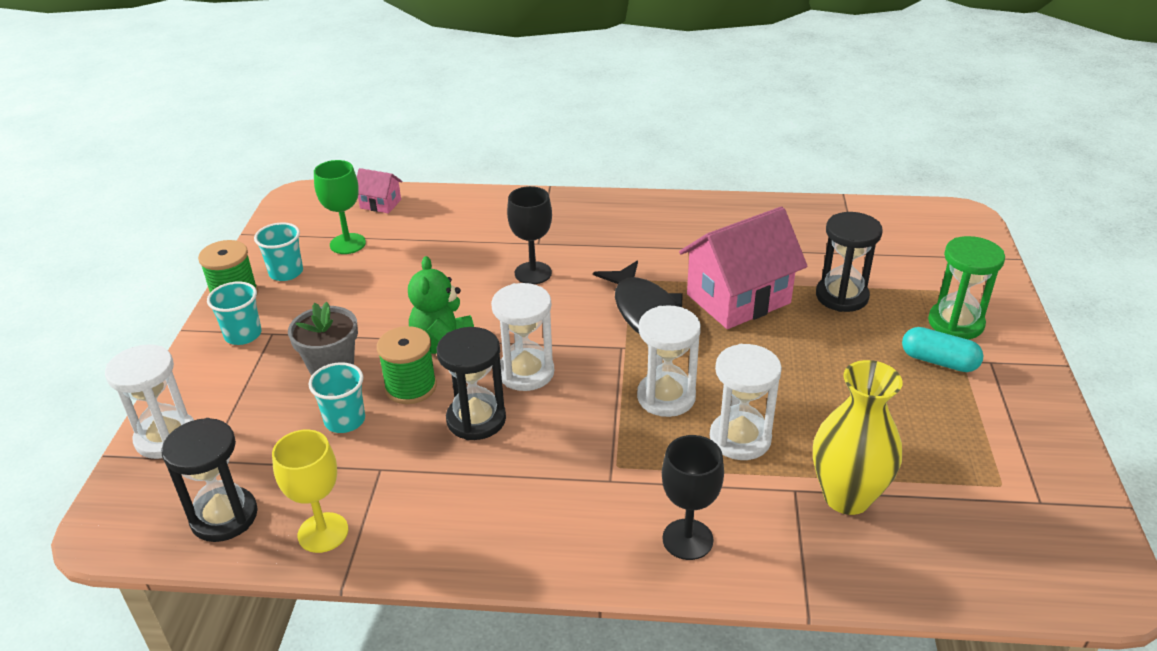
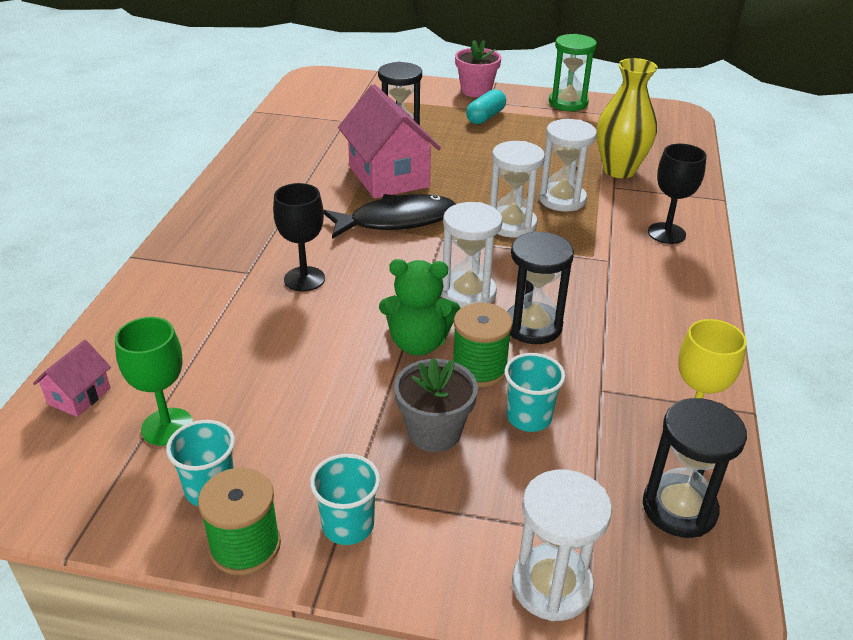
camera: 85 degrees left, 0 degrees up
green hourglass [928,236,1005,339] -> green hourglass moved to [549,34,597,111]
none -> pink flower pot [455,40,501,97]

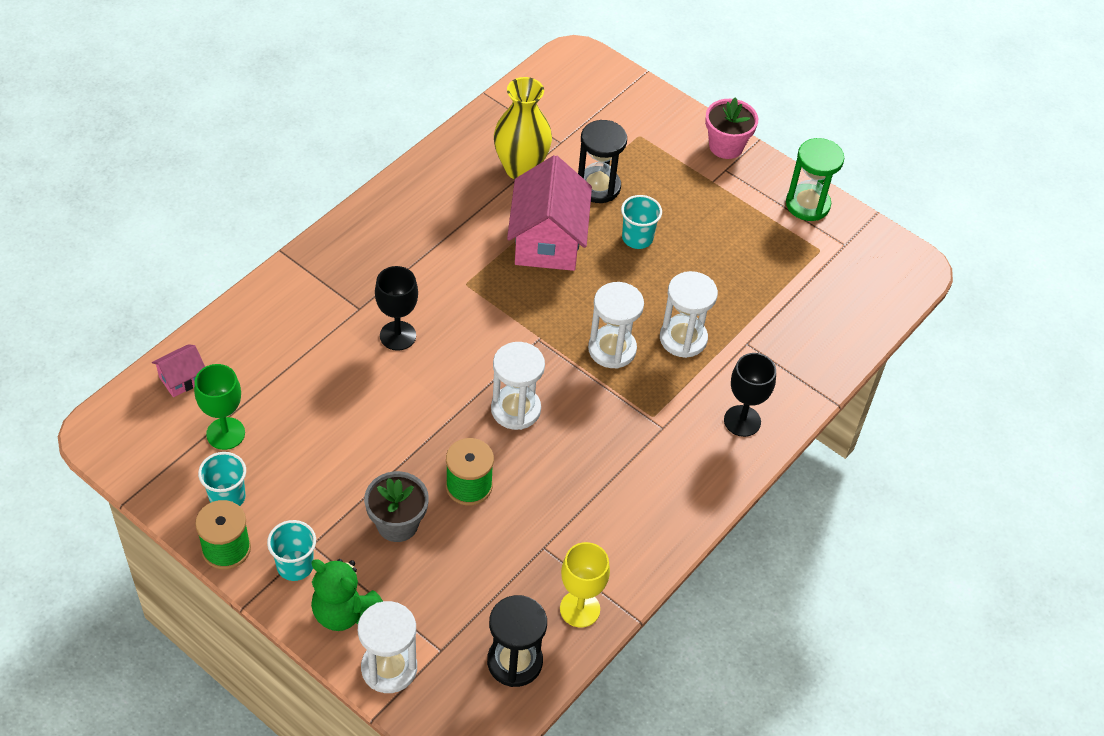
camera: 25 degrees right, 15 degrees up
black fish [323,194,456,239] -> none
green teddy bear [379,259,460,356] -> green teddy bear moved to [311,559,383,631]
turquoise capsule [466,89,506,124] -> none
turquoise cup [504,353,566,432] -> turquoise cup moved to [621,195,662,249]
black hourglass [507,231,574,344] -> none
yellow vase [597,58,658,178] -> yellow vase moved to [494,77,552,179]

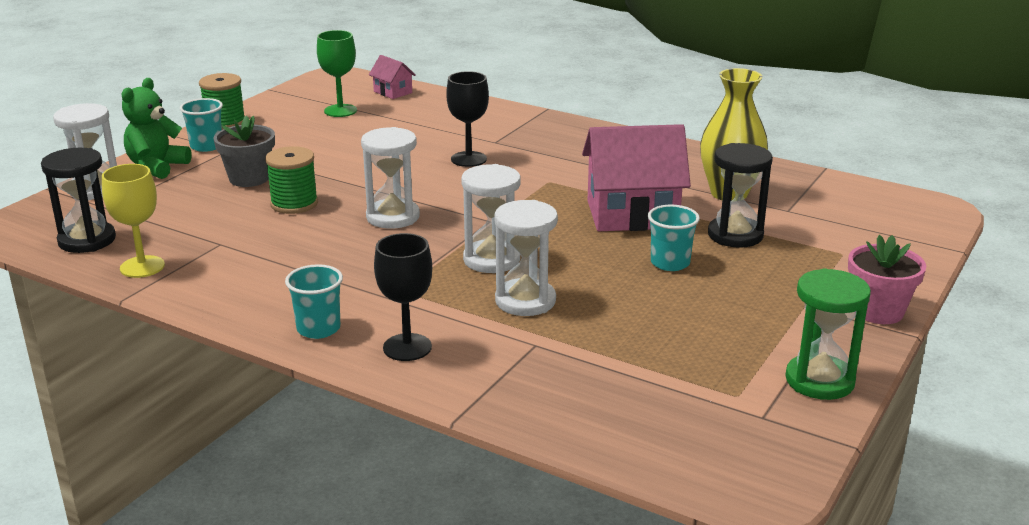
camera: 85 degrees right, 25 degrees down
turquoise cup [198,452,246,506] -> turquoise cup moved to [285,264,343,339]

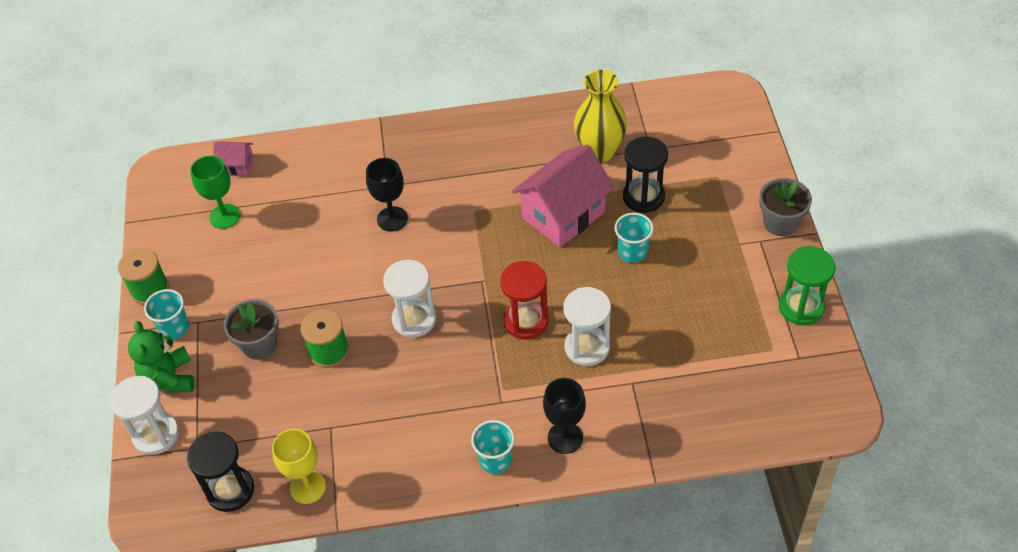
camera: 35 degrees left, 25 degrees up
white hourglass [461,164,521,273] -> red hourglass [500,261,548,340]
pink flower pot [848,235,926,324] -> grey flower pot [759,178,812,236]

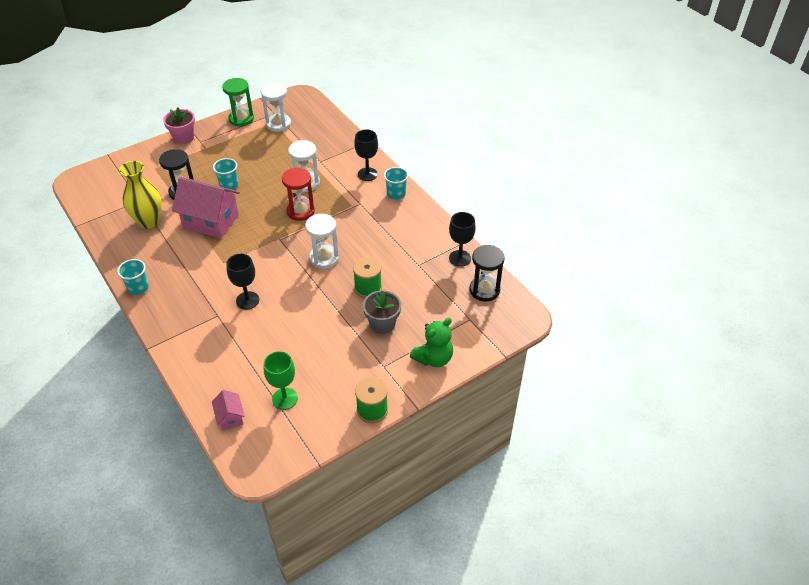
camera: 120 degrees left, 5 degrees down
white hourglass [110,376,179,455] -> white hourglass moved to [261,83,291,132]
turquoise cup [144,289,189,340] -> turquoise cup moved to [117,259,149,295]
yellow goblet [272,429,326,504] -> black goblet [449,212,476,267]
grey flower pot [759,178,812,236] -> pink flower pot [163,108,195,144]

